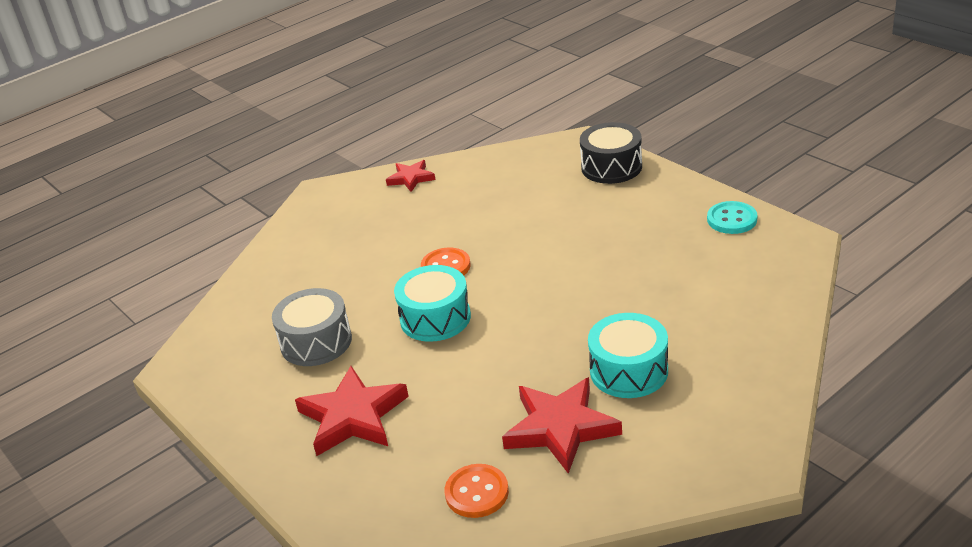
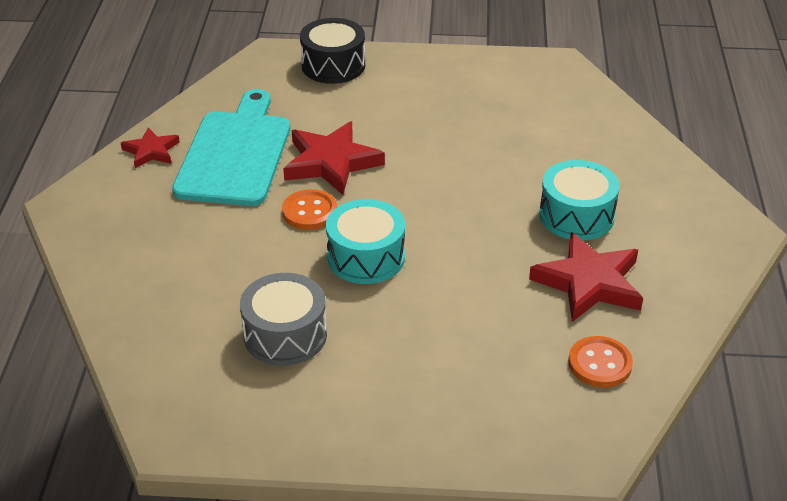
camera: 50 degrees left, 5 degrees up
red star [295,366,409,456] -> red star moved to [283,121,385,195]
turquoise button [707,201,758,234] -> none
none -> turquoise cutting board [172,89,290,206]

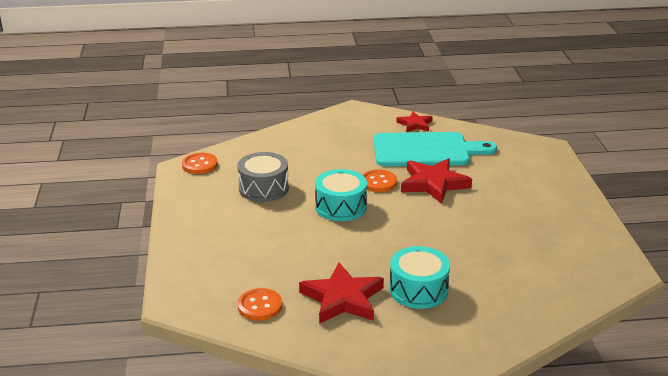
camera: 80 degrees right, 10 degrees down
black drum [300,18,365,84] -> none
none -> orange button [182,153,218,174]

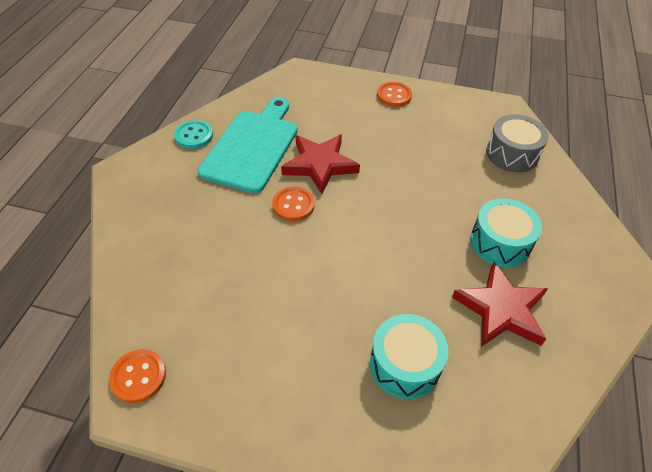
camera: 70 degrees left, 20 degrees up
grey drum [237,152,289,202] -> grey drum moved to [486,114,549,173]
orange button [237,288,282,321] -> orange button moved to [377,82,412,107]
turquoise drum [315,169,367,221] -> turquoise drum moved to [370,314,449,399]
red star [396,111,433,132] -> turquoise button [174,120,213,149]

